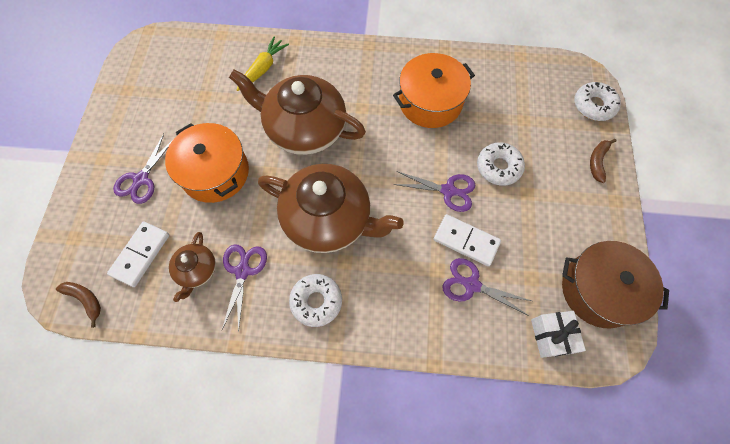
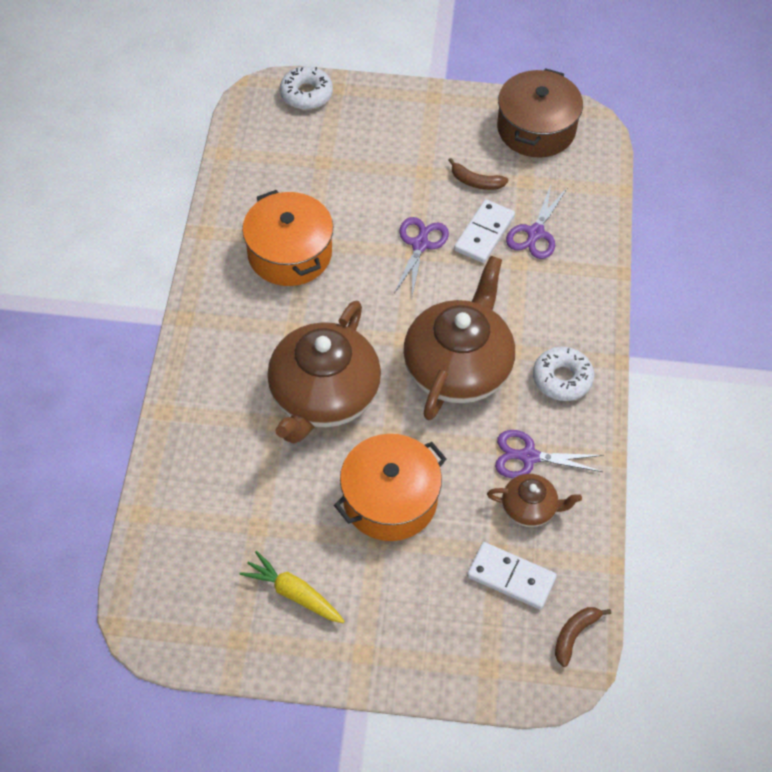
camera: 90 degrees left, 10 degrees down
purple scissors [113,134,173,204] -> none
yellow carrot [237,37,289,91] -> yellow carrot moved to [239,551,345,623]
white donut [477,142,525,186] -> none
white gift [531,311,586,358] -> none
brown banana [590,139,616,183] -> brown banana moved to [448,158,508,190]

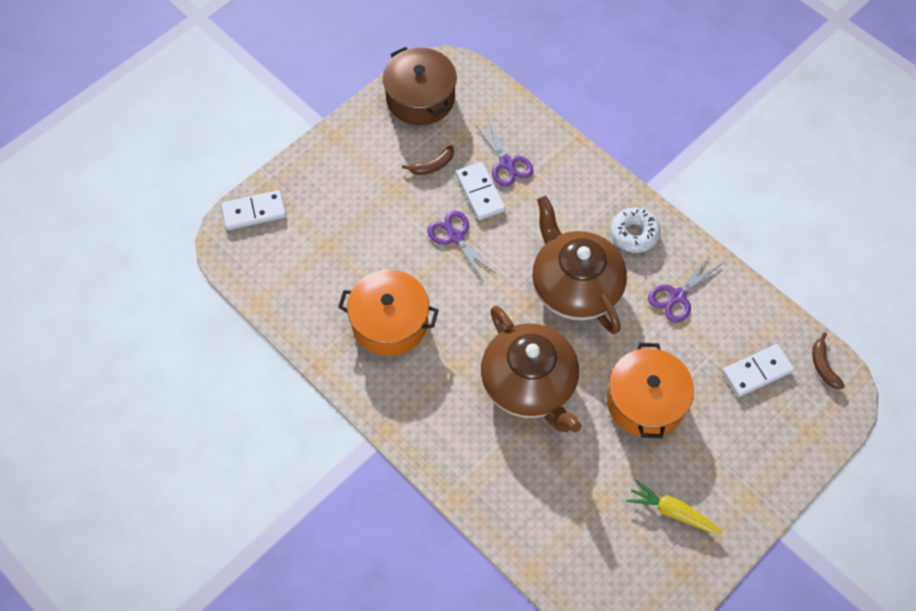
camera: 50 degrees left, 5 degrees up
yellow carrot [239,551,345,623] -> yellow carrot turned 45 degrees clockwise [627,479,723,534]
white donut [280,66,333,110] -> white domino [221,190,286,230]
brown teapot [487,474,582,527] -> none

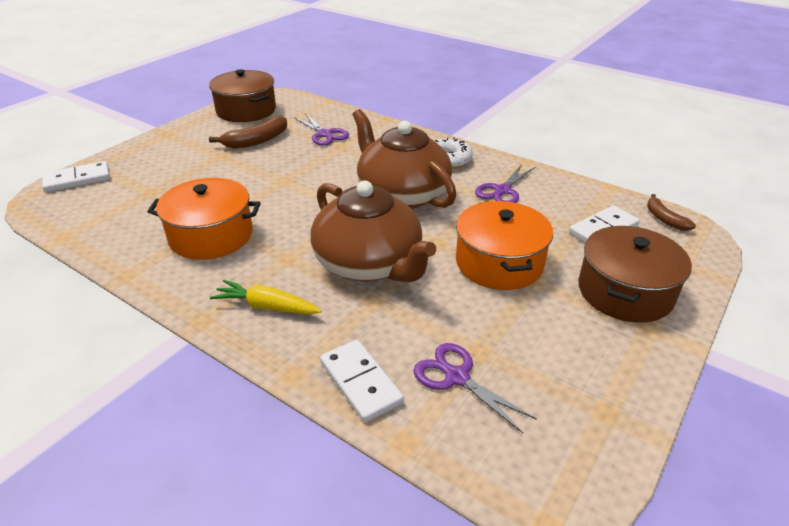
camera: 10 degrees left, 25 degrees down
brown banana [402,145,454,175] -> brown banana [209,115,287,149], size x1.61
purple scissors [427,210,496,282] -> purple scissors moved to [413,343,537,433]
white domino [456,162,506,220] -> white domino moved to [320,340,404,423]
yellow carrot [627,479,723,534] -> yellow carrot moved to [210,280,322,315]
none -> brown pot [579,226,692,323]

